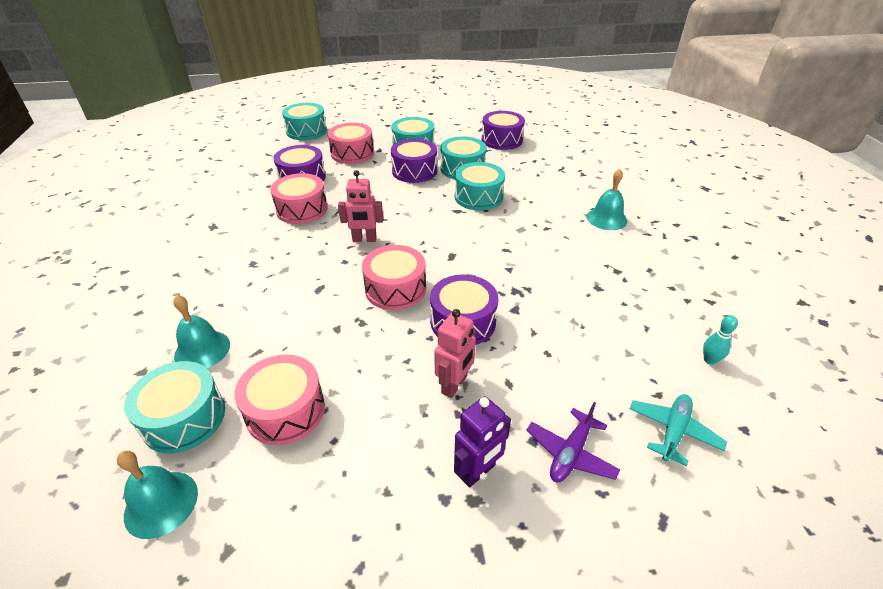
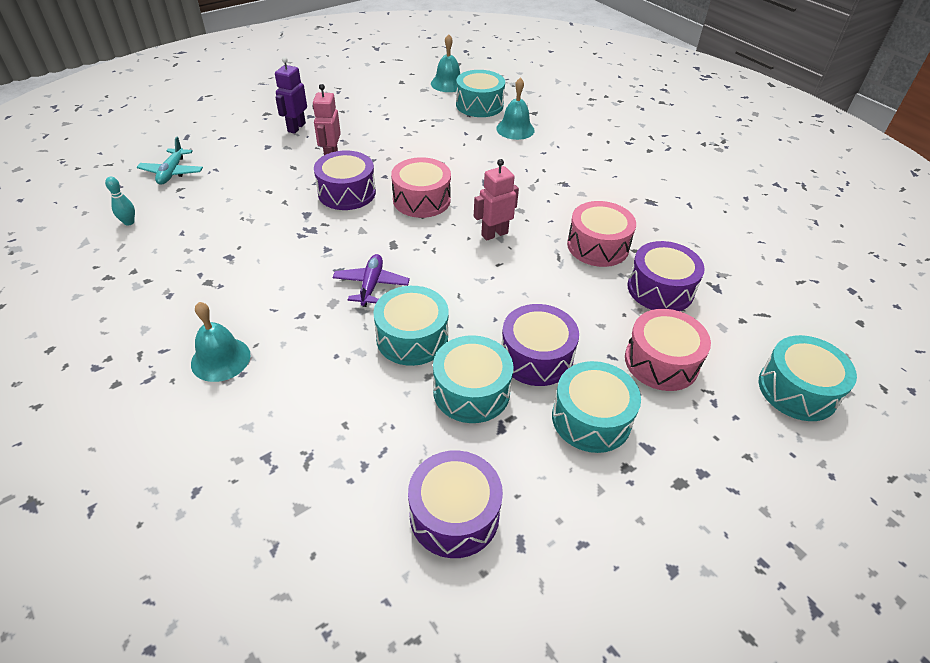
camera: 150 degrees right, 5 degrees up
pink drum [235,355,325,445] -> none
purple plane [526,402,620,483] -> purple plane moved to [333,254,410,307]

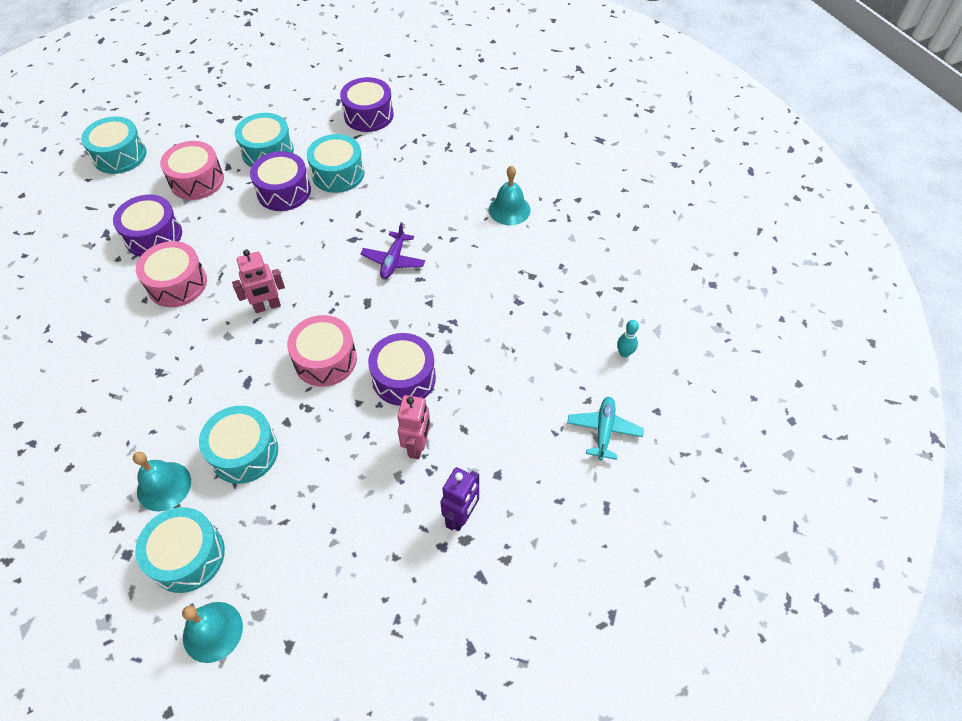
camera: 170 degrees left, 10 degrees up
turquoise drum [373,286,449,366] -> turquoise drum moved to [199,406,278,484]

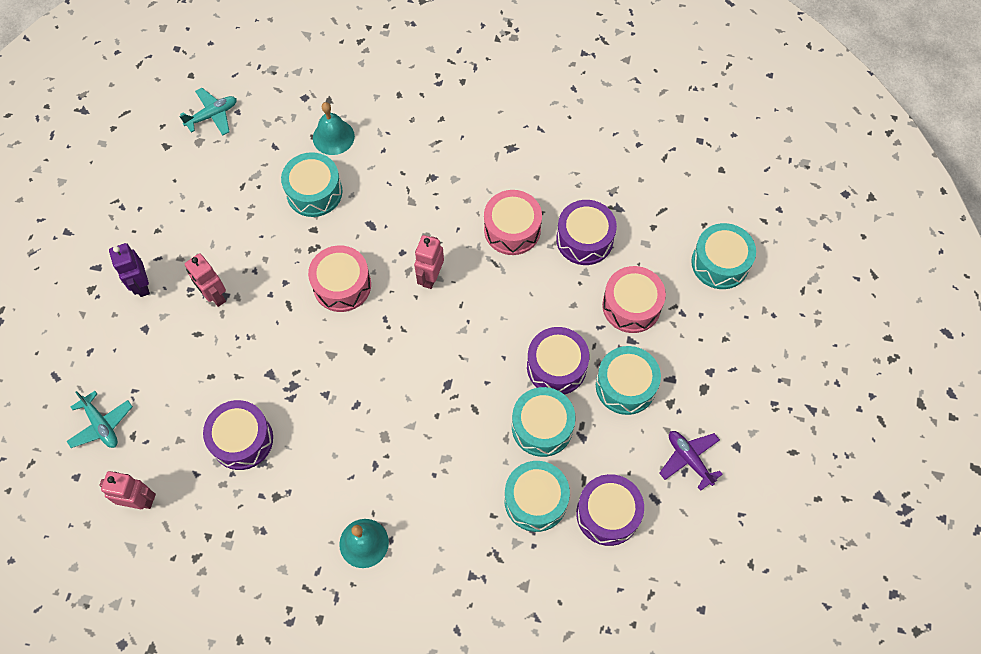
camera: 130 degrees right, 10 degrees up
turquoise drum [135,507,225,593] -> turquoise drum moved to [504,461,570,532]
turquoise bell [182,602,243,663] -> turquoise plane [179,88,237,135]
purple plane [360,222,425,279] -> purple plane moved to [660,431,723,491]
purple drum [368,333,436,406] -> purple drum moved to [203,400,273,470]
turquoise bowling pin [617,320,639,357] -> pink robot [99,471,156,509]

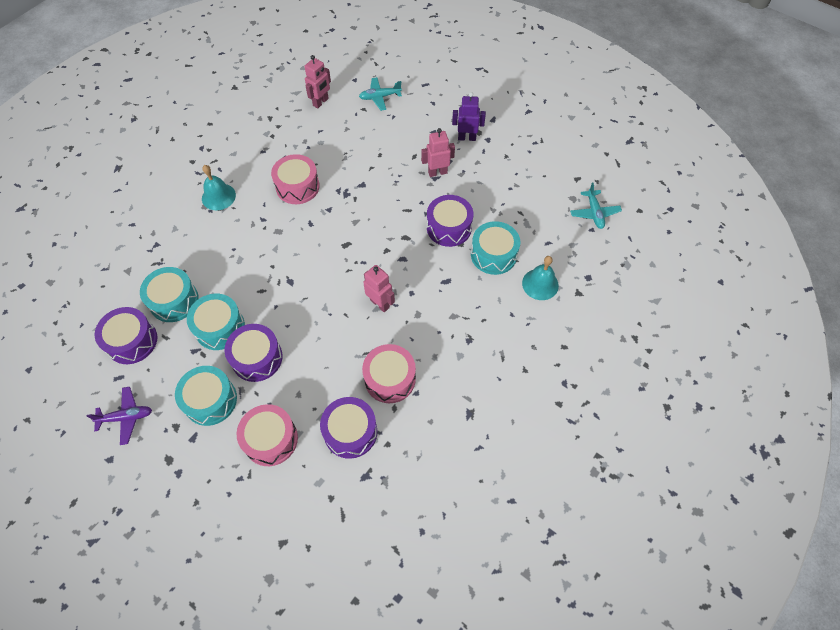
camera: 115 degrees right, 5 degrees down
purple drum [203,400,273,470] -> purple drum moved to [427,195,473,247]
pink drum [308,245,371,312] -> pink drum moved to [271,154,320,204]
turquoise drum [691,223,756,289] -> none

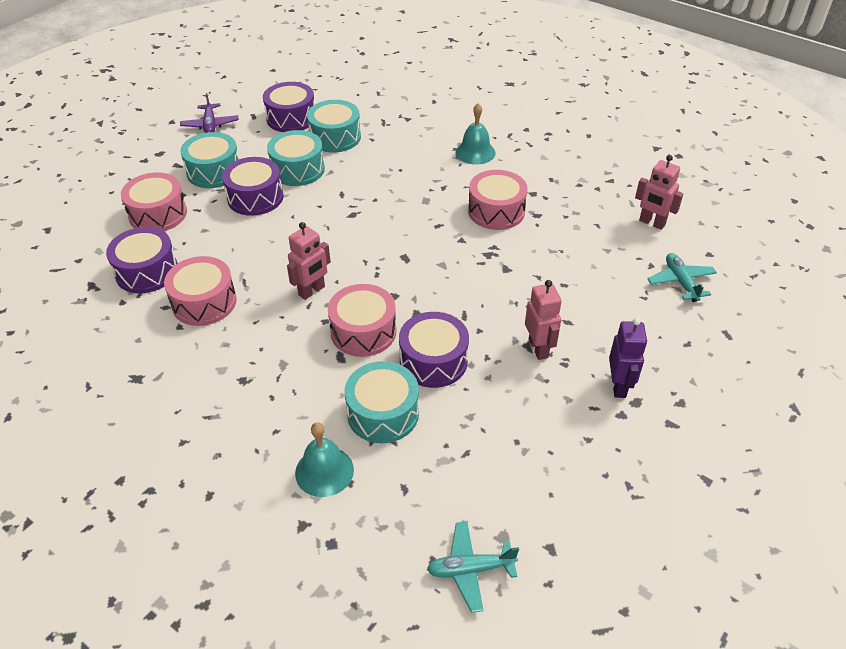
camera: 90 degrees right, 15 degrees down
none -> pink drum [328,284,396,357]

